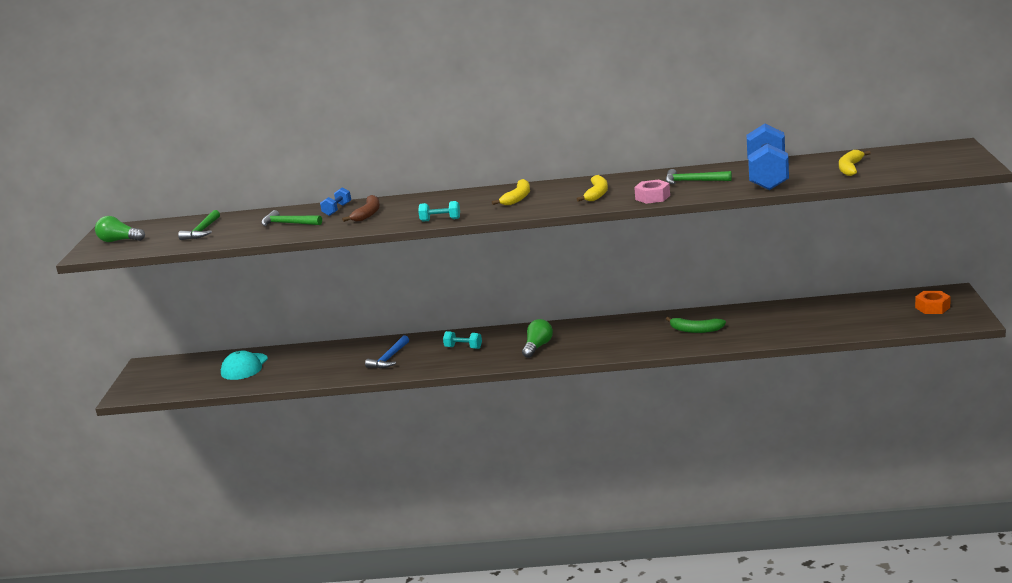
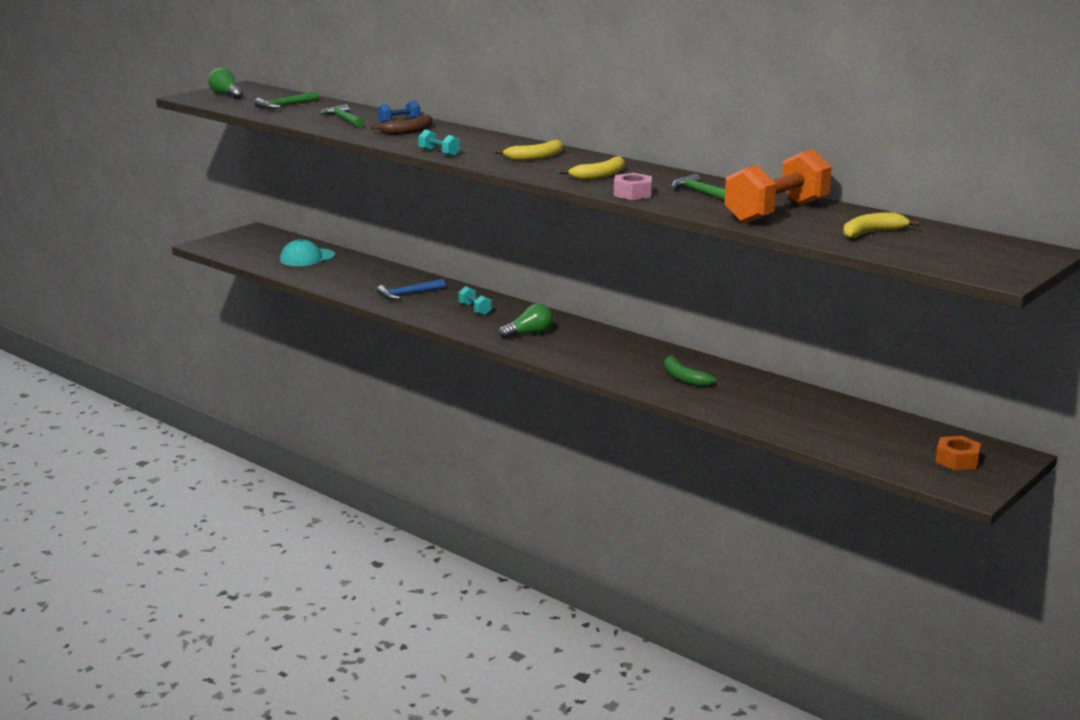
camera: 35 degrees right, 0 degrees up
blue dumbbell [746,124,789,190] -> orange dumbbell [725,149,832,224]

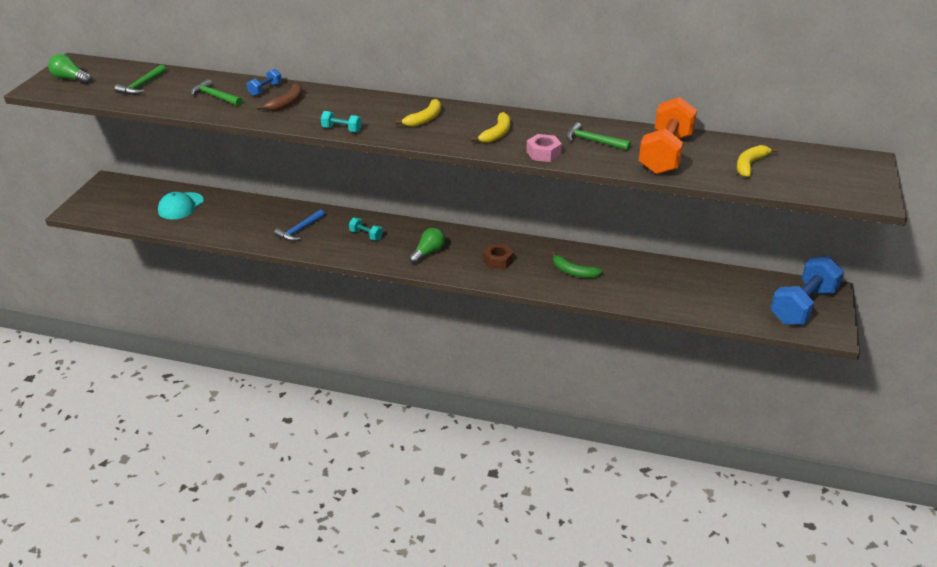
camera: 25 degrees left, 15 degrees up
orange nut [935,436,981,470] -> blue dumbbell [770,256,844,325]
none -> brown nut [483,244,514,269]

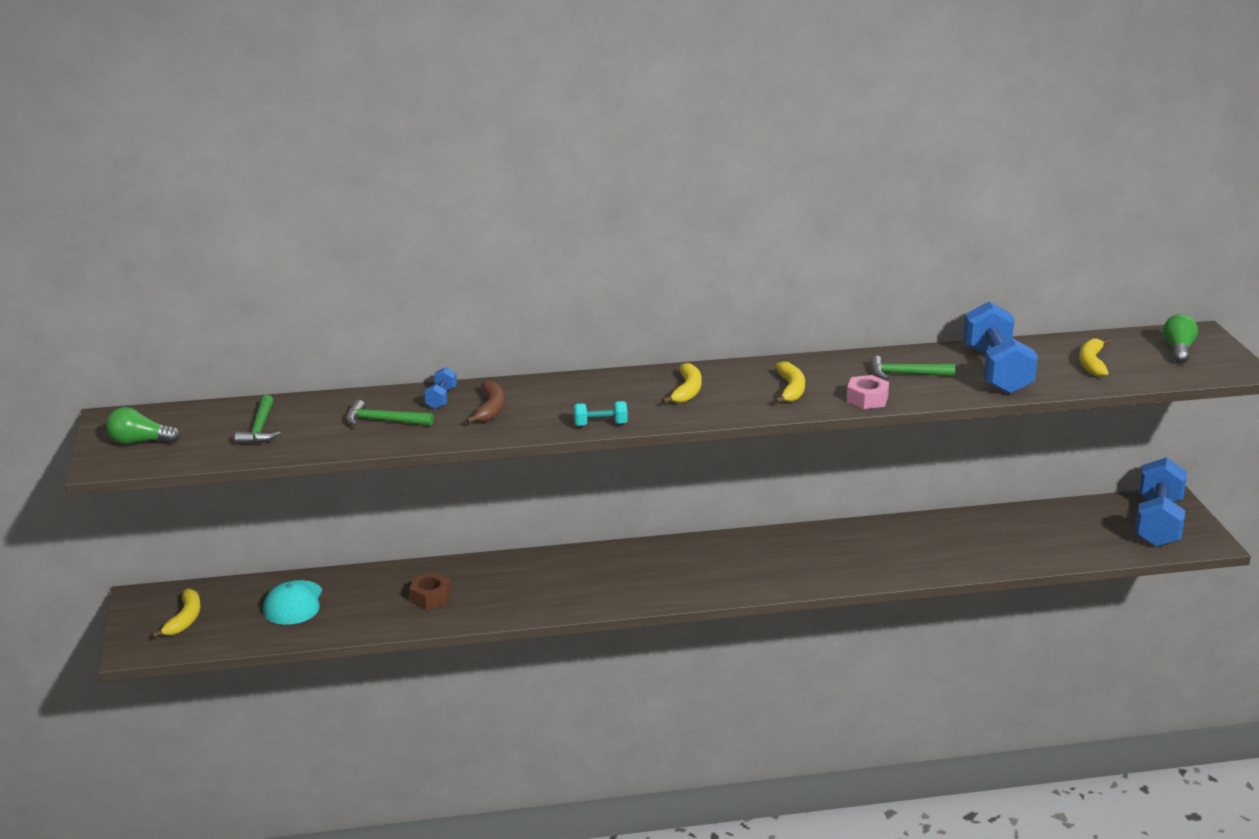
camera: 25 degrees left, 10 degrees down
blue hammer [274,209,325,241] -> none
turquoise dumbbell [349,218,383,240] -> none
green light bulb [409,228,445,264] -> green light bulb moved to [1163,314,1198,363]
brown nut [483,244,514,269] -> brown nut moved to [409,572,451,610]
green banana [552,251,603,278] -> none
orange dumbbell [639,97,697,175] -> blue dumbbell [963,301,1038,394]
none -> yellow banana [152,588,201,638]

